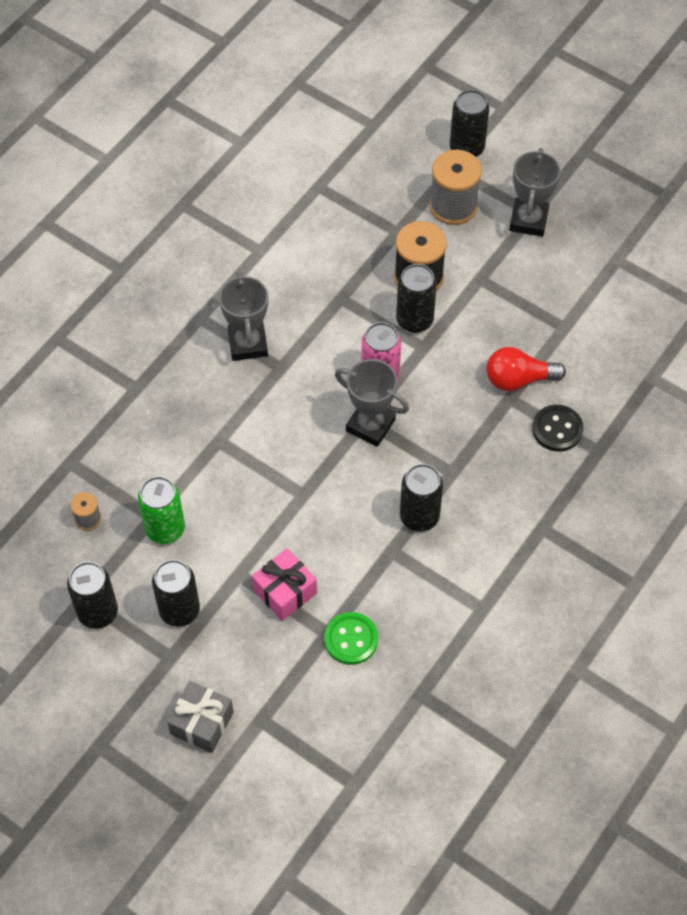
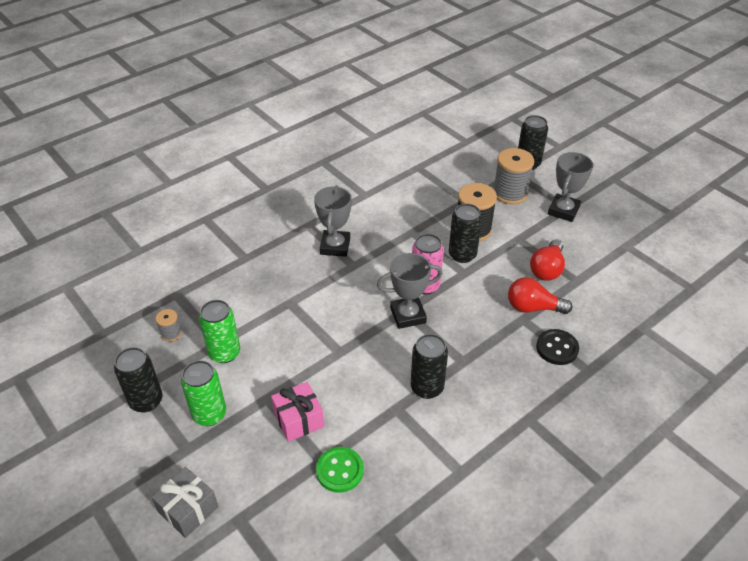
camera: 15 degrees right, 15 degrees down
black can [152,560,200,627] -> green can [181,360,226,426]
grey trophy [335,359,409,447] -> grey trophy turned 60 degrees counterclockwise [377,253,443,329]
none -> red light bulb [530,239,565,281]

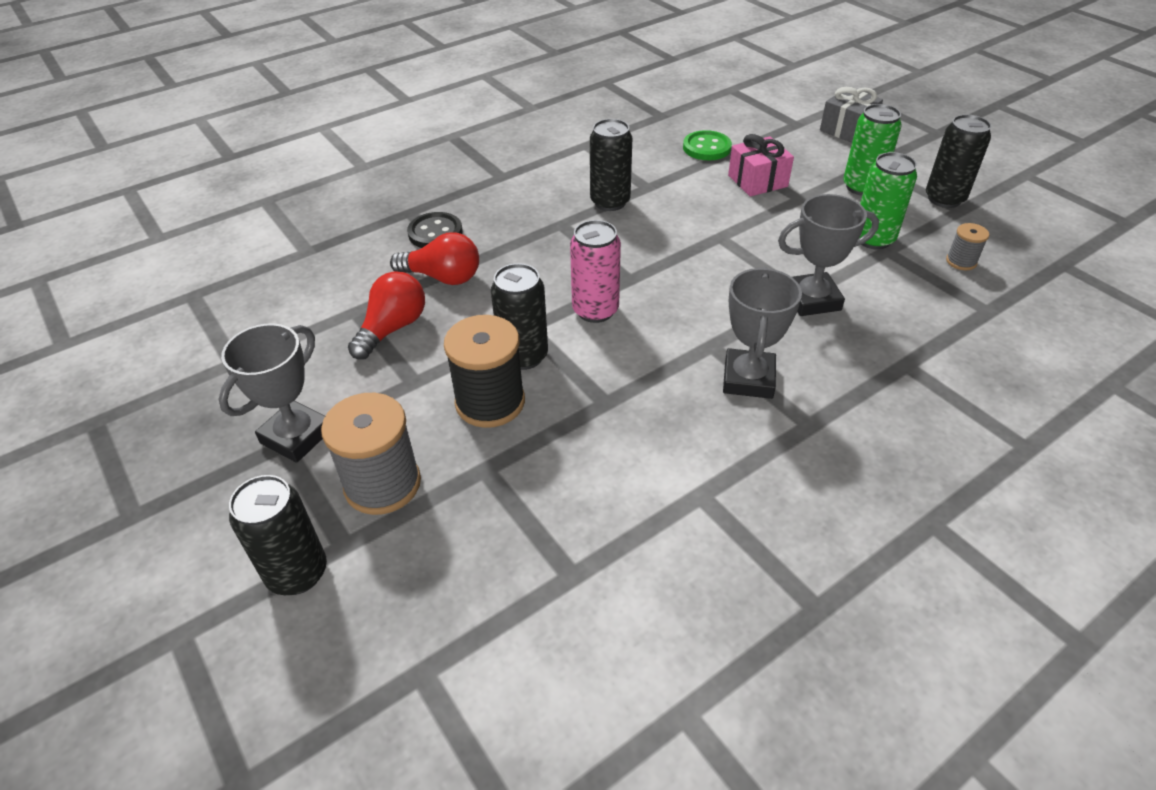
camera: 175 degrees left, 0 degrees up
grey trophy [377,253,443,329] -> grey trophy moved to [778,194,879,316]

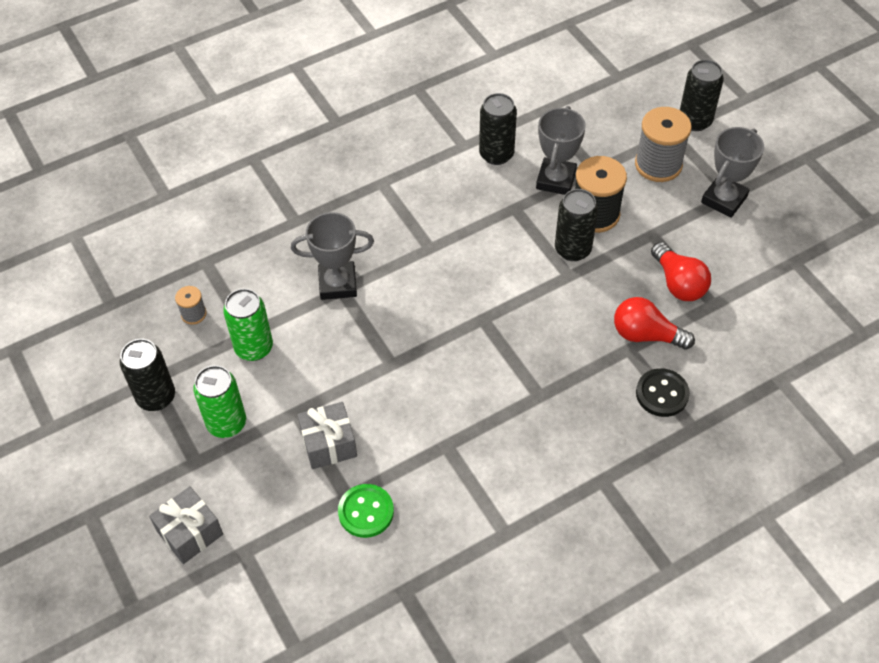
camera: 175 degrees left, 10 degrees up
red light bulb [348,271,425,359] -> red light bulb turned 60 degrees counterclockwise [651,242,711,301]
pink can [570,220,621,323] -> none
black can [590,119,632,211] -> black can moved to [479,93,517,165]
grey trophy [723,267,802,399] -> grey trophy moved to [536,106,586,195]
pink gift [728,134,794,197] -> grey gift [297,402,357,469]

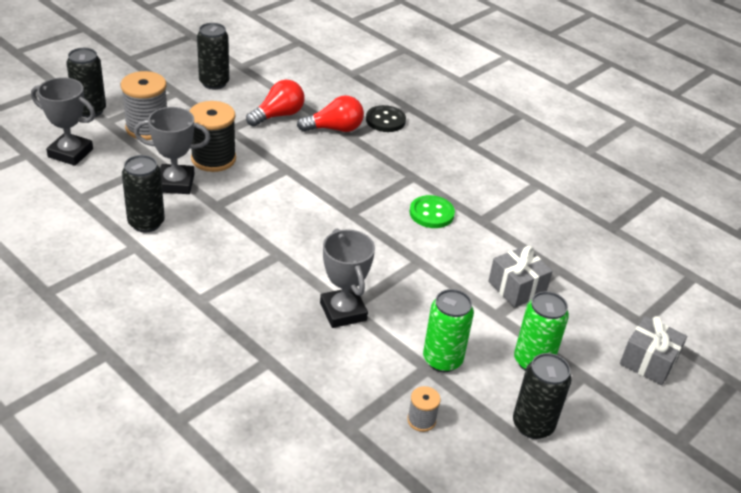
camera: 110 degrees left, 15 degrees down
green button [338,484,394,538] -> green button moved to [410,195,455,228]
black can [555,189,598,261] -> black can moved to [197,23,229,89]
red light bulb [614,297,695,350] -> red light bulb turned 105 degrees counterclockwise [297,95,364,132]
grey trophy [701,127,764,218] -> grey trophy moved to [31,77,95,166]

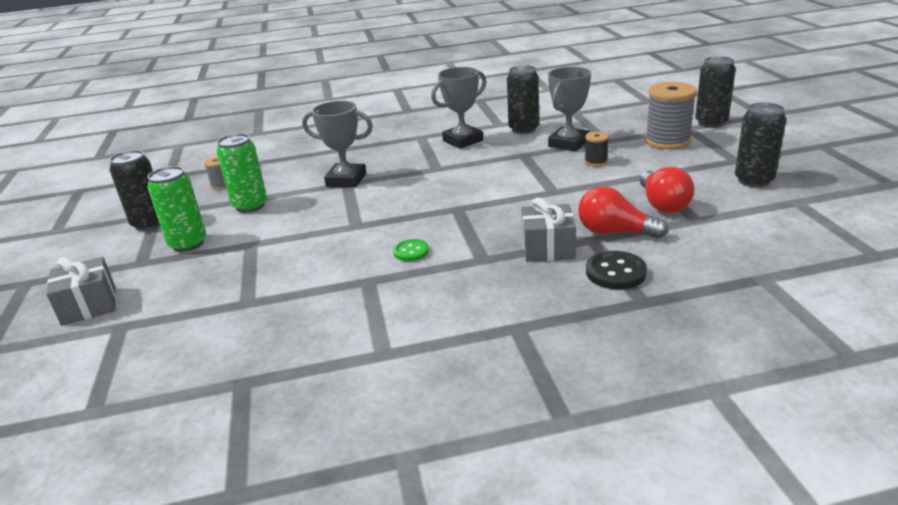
camera: 130 degrees right, 10 degrees down
grey trophy [31,77,95,166] -> grey trophy moved to [431,67,486,149]
black spool [189,101,236,172] -> black spool [584,131,609,167], size x0.50
red light bulb [297,95,364,132] -> red light bulb turned 90 degrees clockwise [578,186,668,239]
green button [410,195,455,228] -> green button [393,239,429,262], size x0.66
grey gift [488,246,553,308] -> grey gift moved to [522,197,576,262]

